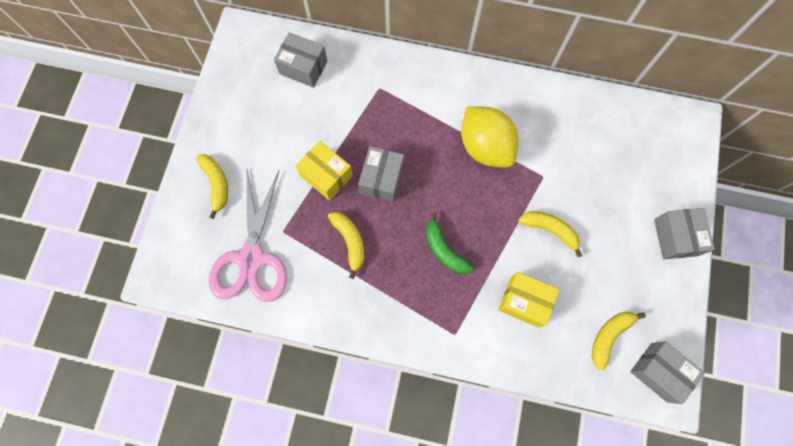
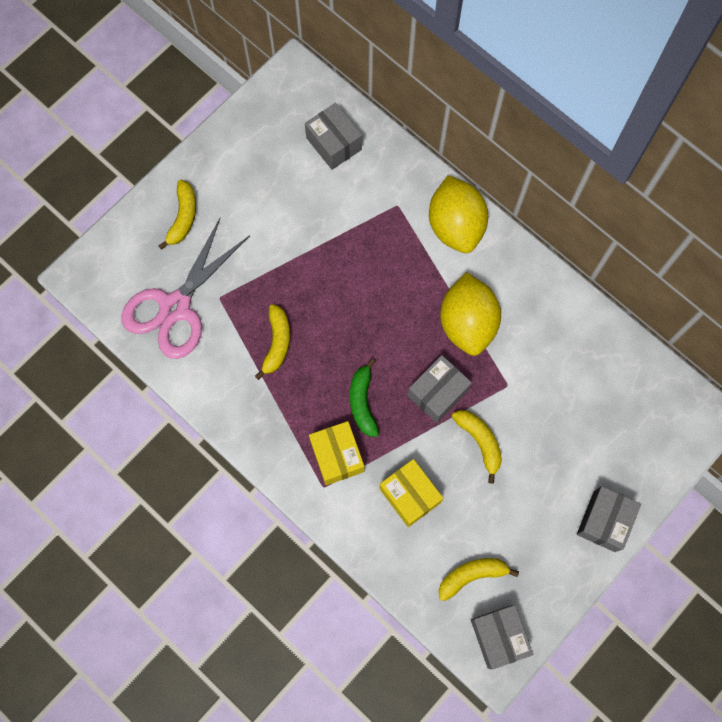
camera: 30 degrees right, 0 degrees up
yellow box [295,141,353,201] -> yellow box moved to [309,421,364,485]
grey box [358,146,404,202] -> grey box moved to [408,355,472,423]
none -> yellow lemon [429,175,488,253]

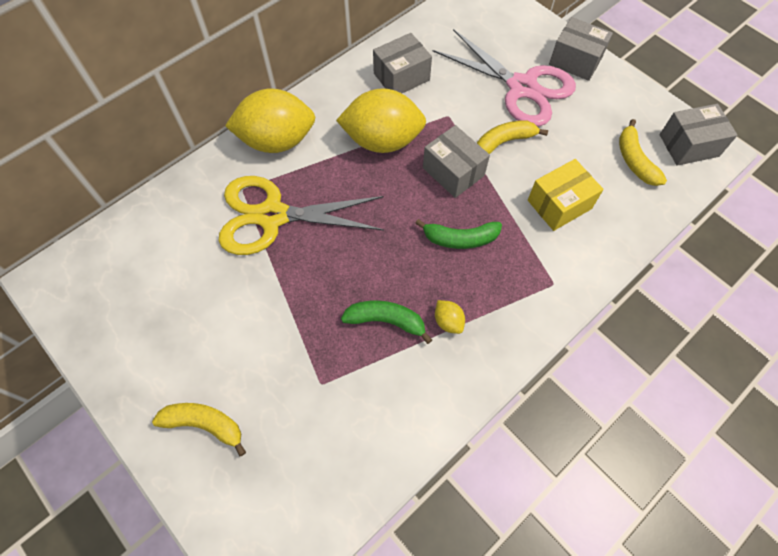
camera: 85 degrees left, 10 degrees down
pink scissors [122,218,250,359] -> pink scissors moved to [433,29,576,126]
yellow banana [255,304,290,380] -> green banana [341,300,432,344]
grey box [305,103,362,170] -> grey box moved to [373,33,432,93]
yellow box [309,421,364,485] -> none
none -> yellow scissors [219,176,384,255]
none -> yellow lemon [435,300,465,334]

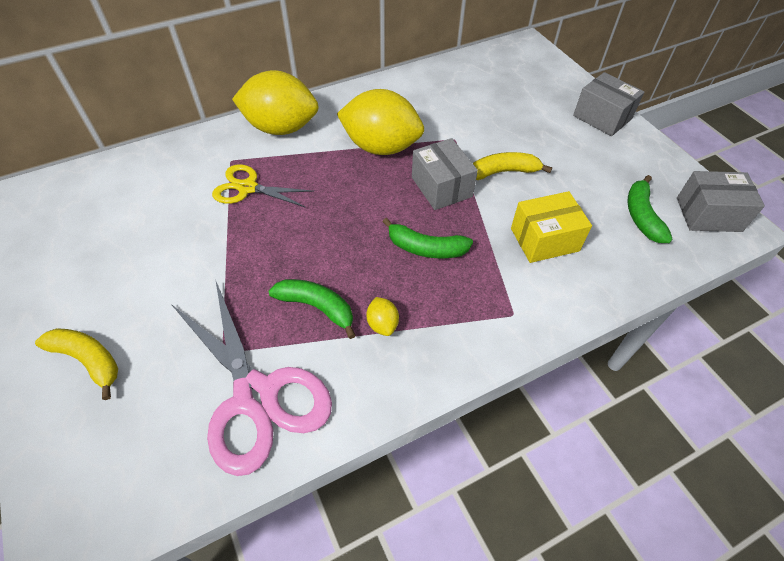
camera: 15 degrees right, 10 degrees down
yellow scissors [219,176,384,255] -> yellow scissors [212,164,314,208], size x0.58
grey box [373,33,432,93] -> none
pink scissors [433,29,576,126] -> pink scissors moved to [171,279,332,476]
yellow banana [619,119,667,186] -> green banana [628,175,672,243]

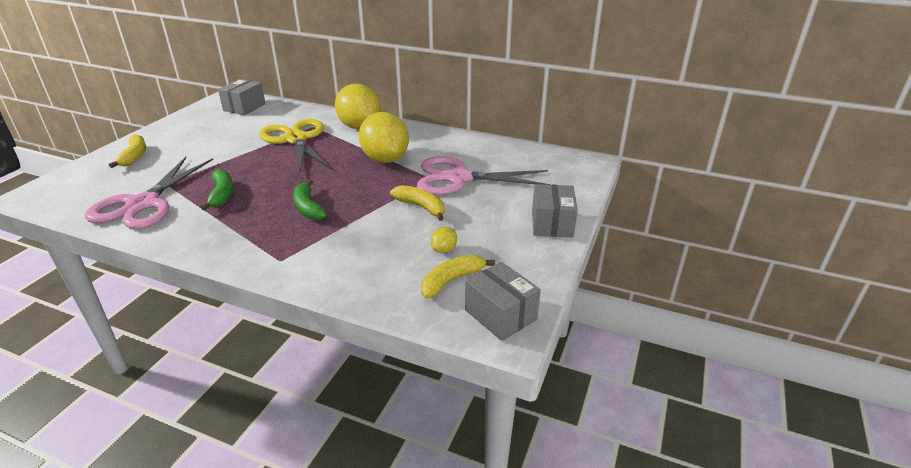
camera: 50 degrees right, 20 degrees down
yellow scissors [212,164,314,208] -> yellow scissors [259,119,332,173], size x1.71
yellow lemon [366,297,399,336] -> yellow lemon moved to [431,227,457,253]
grey box [412,138,478,210] -> grey box moved to [218,79,266,115]
yellow box [511,191,592,263] -> none
green banana [628,175,672,243] -> yellow banana [421,254,495,299]
none -> pink scissors [417,156,551,195]

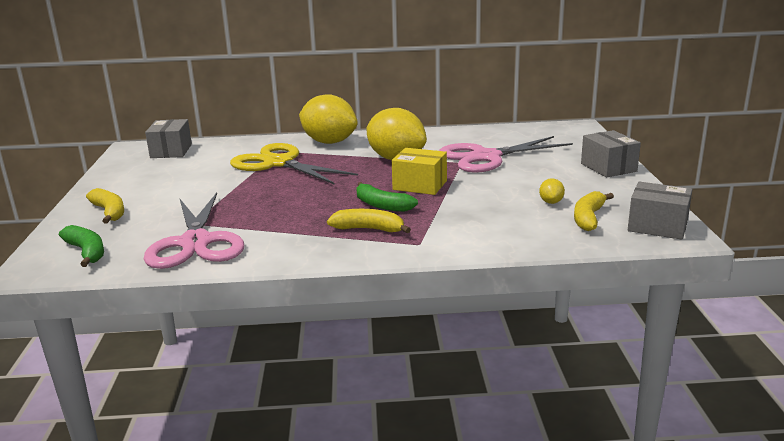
camera: 25 degrees left, 10 degrees down
green banana [201,169,234,210] -> green banana moved to [59,225,104,267]
yellow banana [390,185,444,221] -> yellow banana moved to [327,209,411,233]
none -> yellow box [392,148,447,195]

